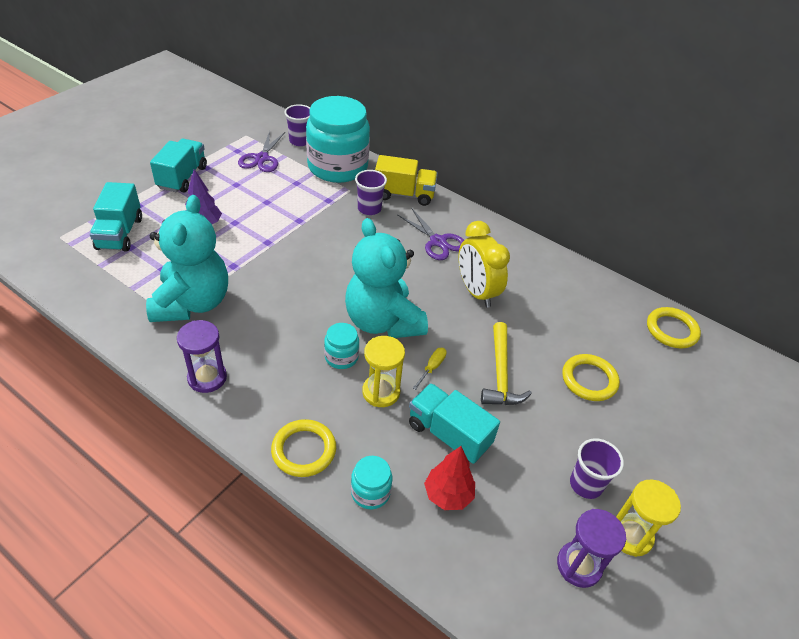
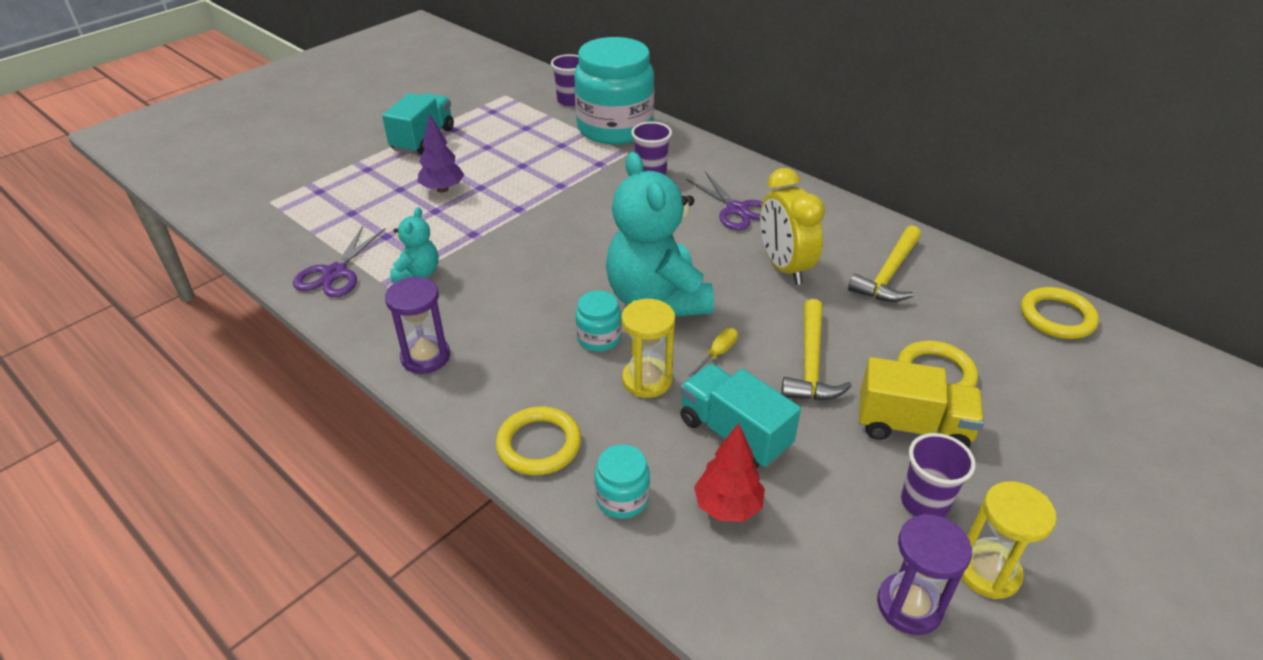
camera: 10 degrees right, 5 degrees down
turquoise truck [90,182,142,252] -> none
turquoise teddy bear [146,195,228,322] -> turquoise teddy bear [390,207,439,283], size x0.48
purple scissors [238,131,285,172] -> purple scissors moved to [293,226,385,297]
yellow truck [375,155,438,206] -> yellow truck moved to [859,357,984,448]
none -> yellow hammer [848,225,921,302]

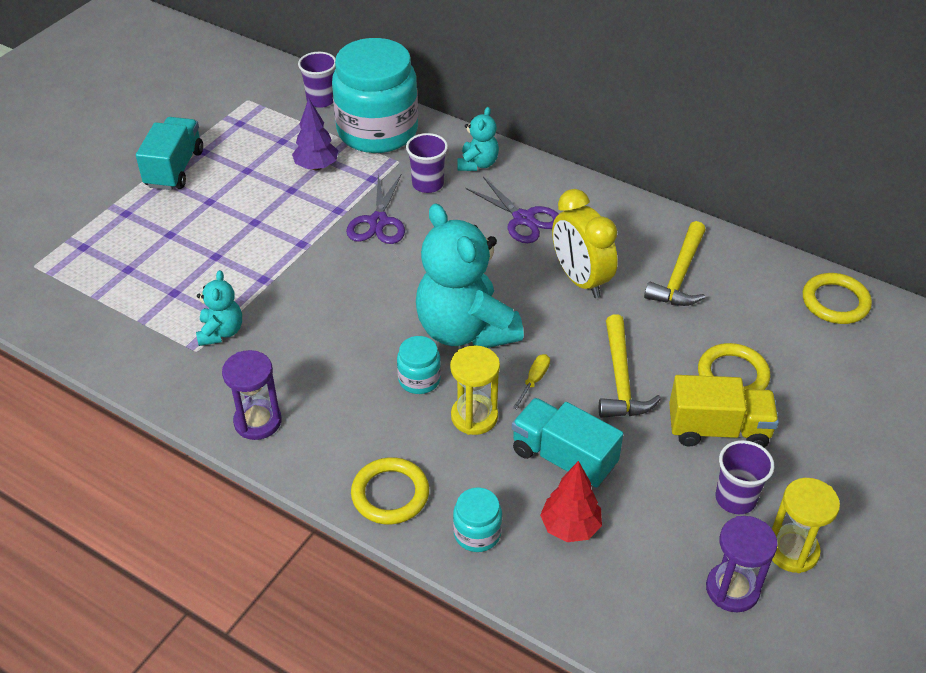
camera: 10 degrees left, 5 degrees up
purple scissors [293,226,385,297] -> purple scissors moved to [346,175,405,244]
purple tree [417,113,464,193] -> purple tree moved to [292,98,338,170]
none -> turquoise teddy bear [457,107,499,171]

